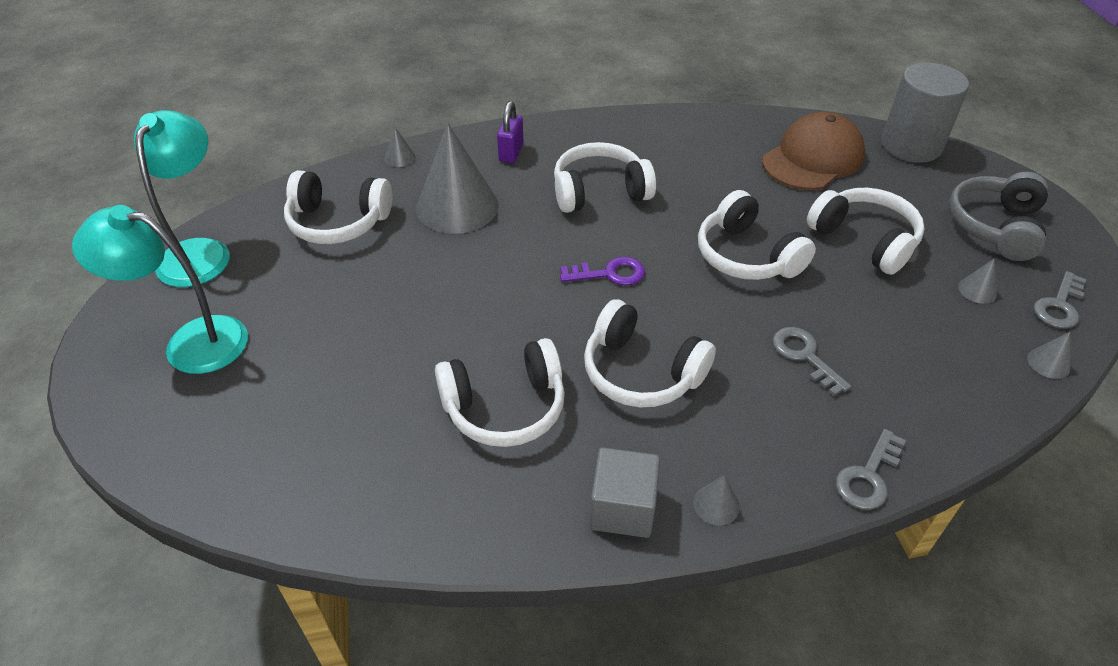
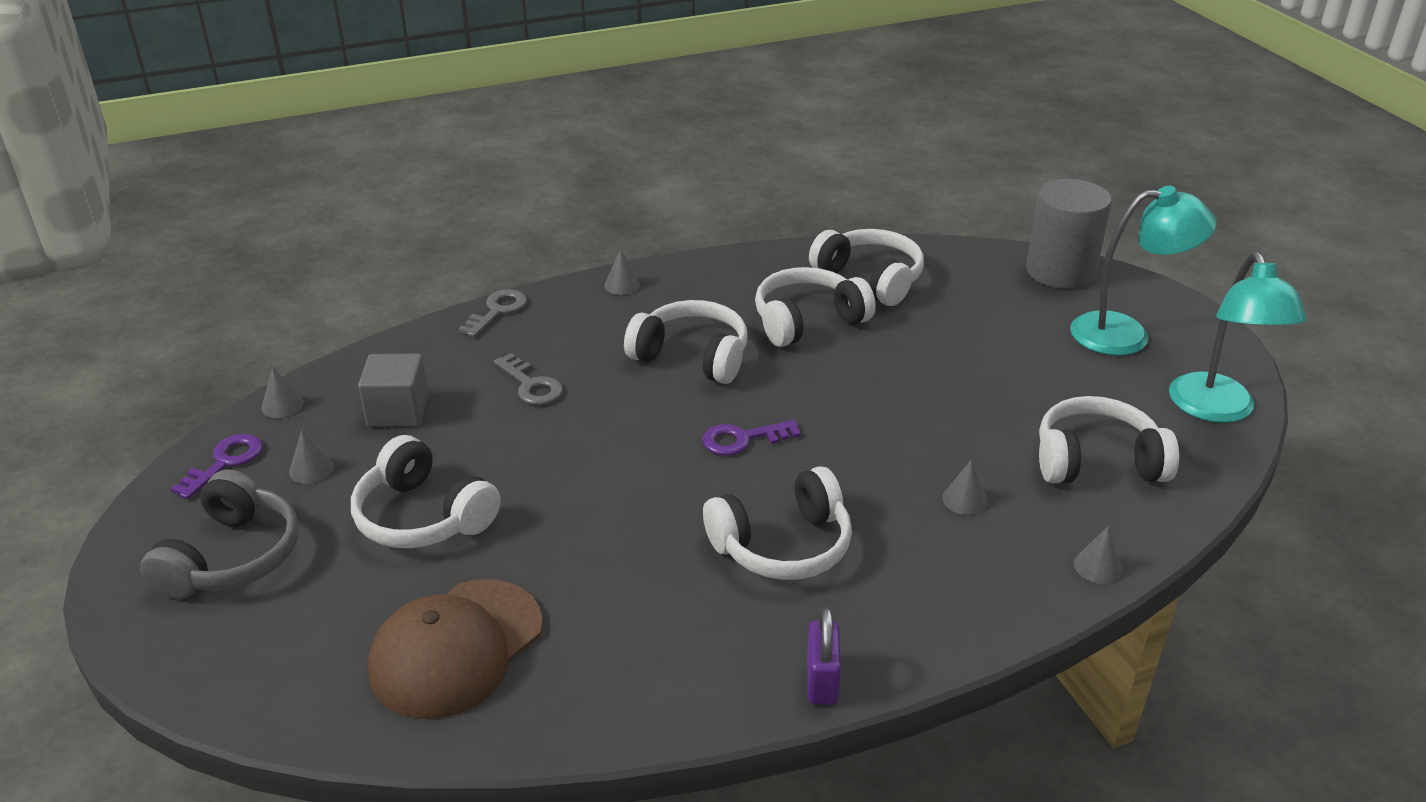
camera: 170 degrees right, 10 degrees down
grey cone [416,123,499,234] -> grey cone [942,460,988,515], size x0.40
purple padlock [497,101,524,163] -> purple padlock moved to [807,607,841,705]
grey cube [590,447,660,538] -> grey cube moved to [358,354,429,427]
white headphones [698,190,816,280] -> white headphones moved to [809,229,924,306]
grey cylinder [881,63,969,163] -> grey cylinder moved to [1026,179,1112,289]
grey key [1034,271,1086,329] -> purple key [171,434,262,499]

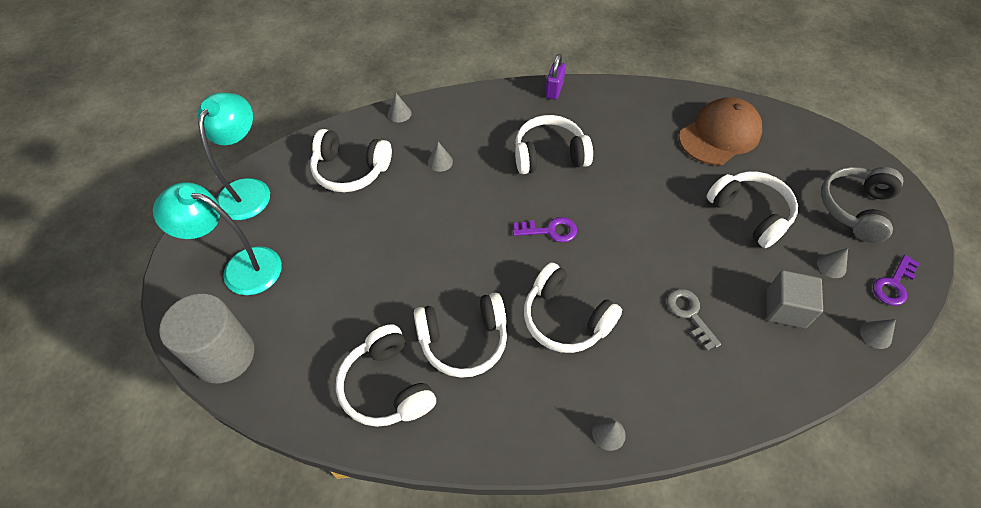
camera: 165 degrees left, 20 degrees up
grey key [458,289,527,337] -> none

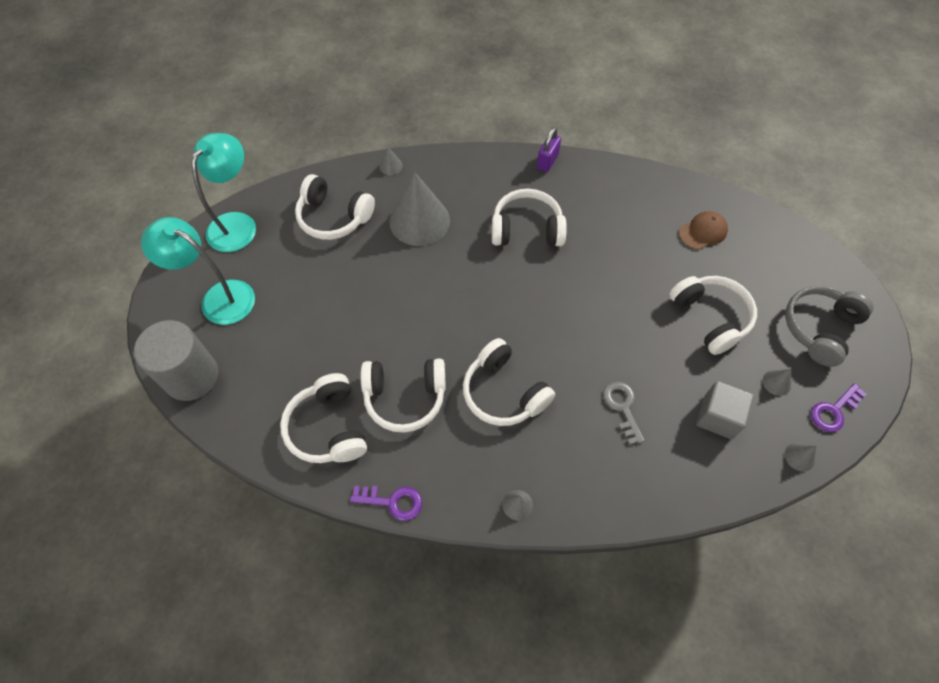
camera: 10 degrees right, 5 degrees up
grey cone [428,142,453,172] -> grey cone [390,172,450,246], size x2.49
purple key [513,217,577,242] -> purple key moved to [350,486,422,521]
brown cap [679,97,762,165] -> brown cap [679,211,728,249], size x0.56

